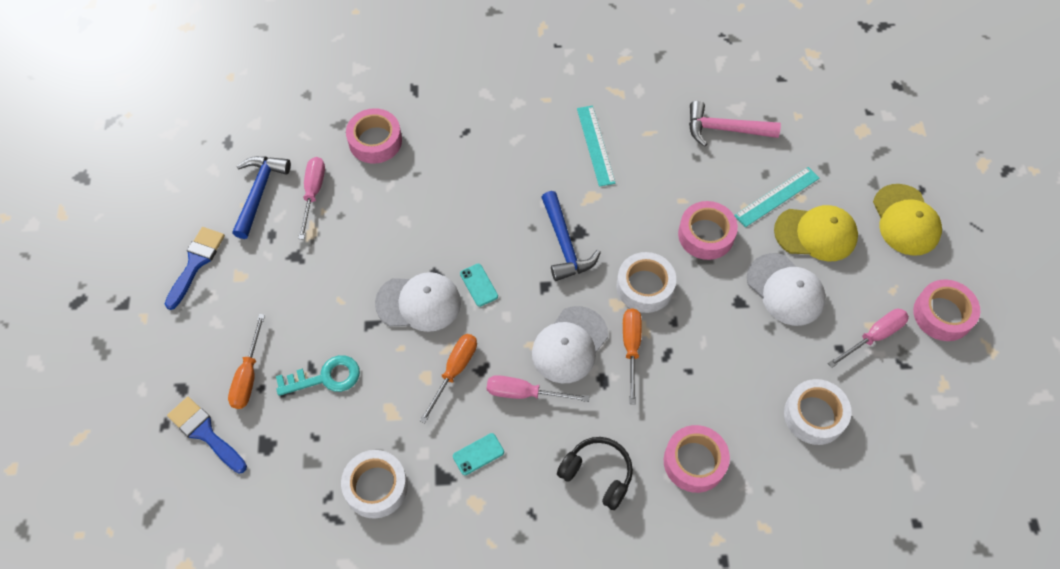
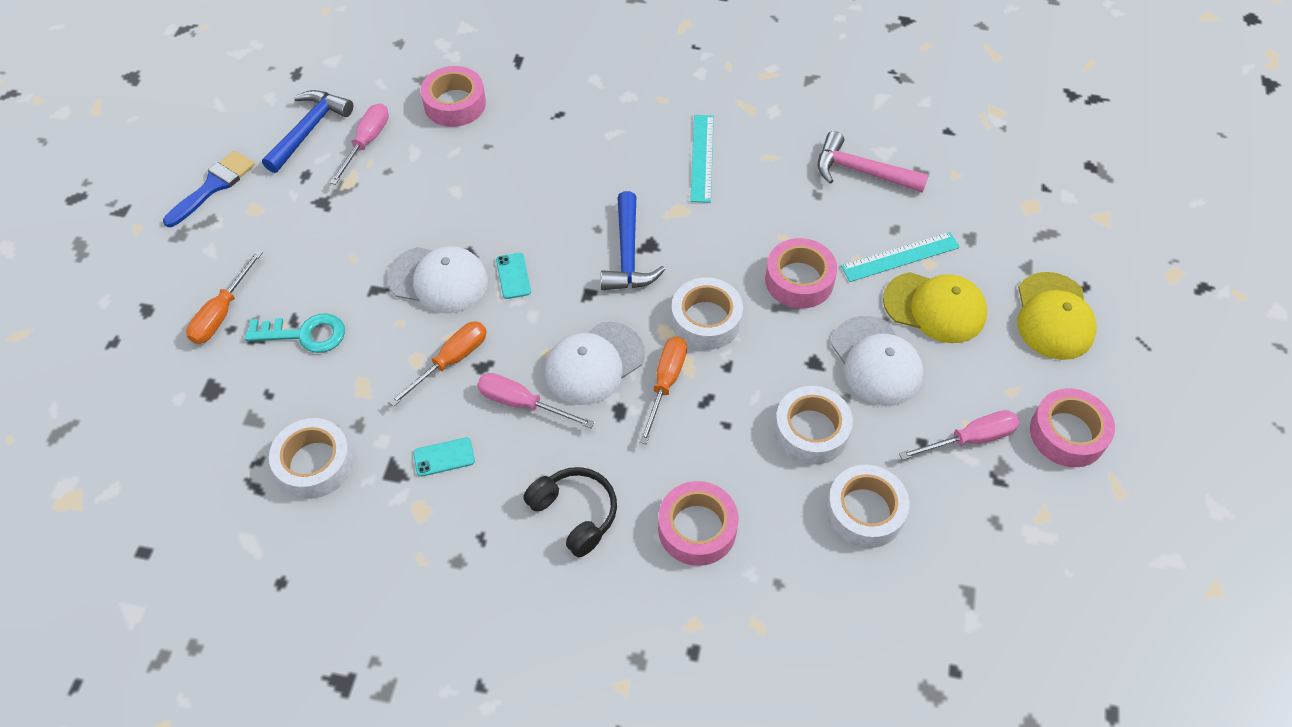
camera: 15 degrees right, 5 degrees down
blue brush [167,397,247,474] -> none
none -> white tape [774,386,853,465]

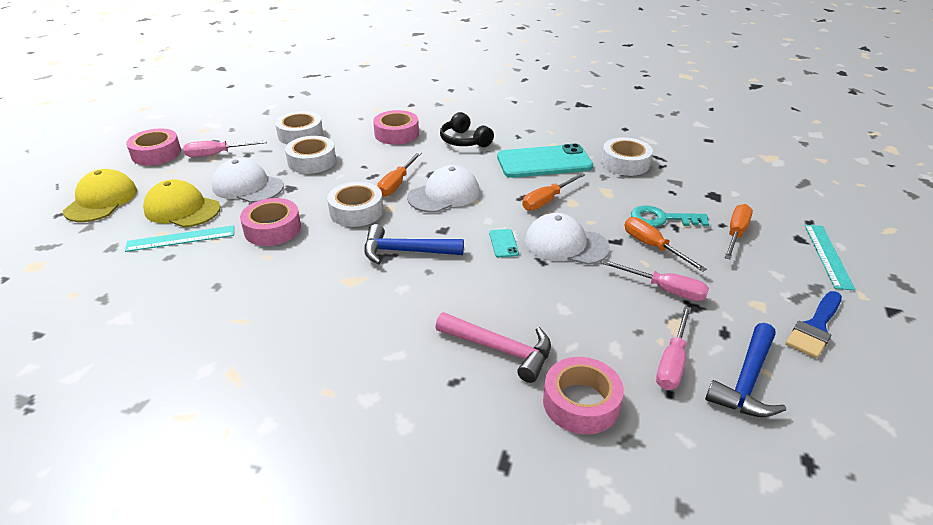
camera: 175 degrees left, 20 degrees down
turquoise phone [413,437,475,477] -> turquoise phone [497,144,593,178], size x2.44
pink screwdriver [477,373,595,428] -> pink screwdriver moved to [602,260,709,301]
blue hammer [601,191,665,290] -> blue hammer turned 90 degrees counterclockwise [364,224,464,264]
turquoise ruler [690,115,714,203] -> turquoise ruler moved to [805,225,856,291]
pink hammer [817,131,929,193] -> pink hammer moved to [435,312,551,383]
white cap [831,316,923,406] -> white cap turned 45 degrees counterclockwise [212,158,284,203]
none -> orange screwdriver [625,217,707,272]

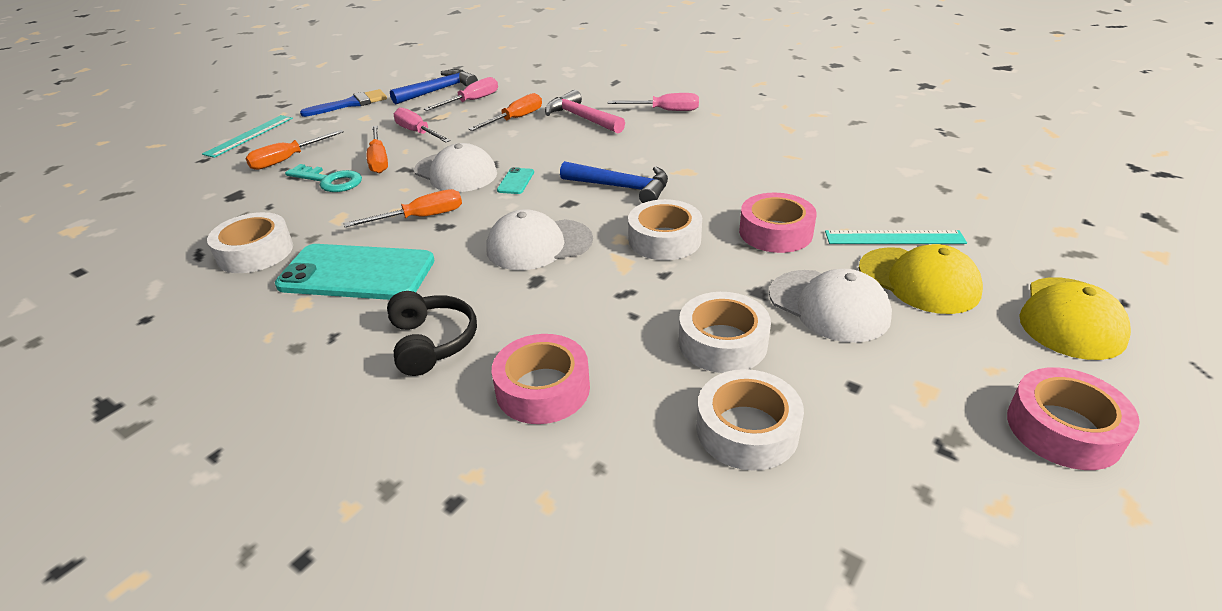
camera: 160 degrees left, 0 degrees up
pink screwdriver [183,140,267,157] -> pink screwdriver moved to [608,93,699,111]
orange screwdriver [377,152,422,197] -> orange screwdriver moved to [469,93,542,131]
pink tape [543,357,624,434] -> none

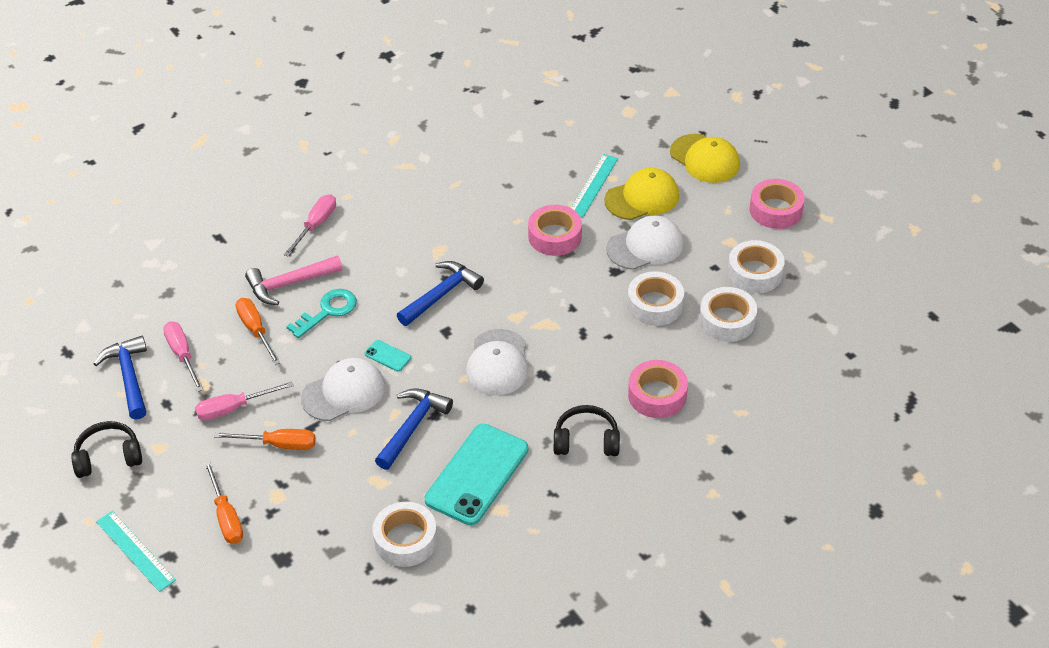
camera: 70 degrees left, 10 degrees up
turquoise key [285,164,362,192] -> turquoise key moved to [286,289,357,338]
blue brush [300,89,387,117] -> black headphones [71,421,142,478]
orange screwdriver [344,189,462,227] -> blue hammer [375,388,453,470]
white tape [628,199,702,260] -> white tape moved to [728,240,785,293]

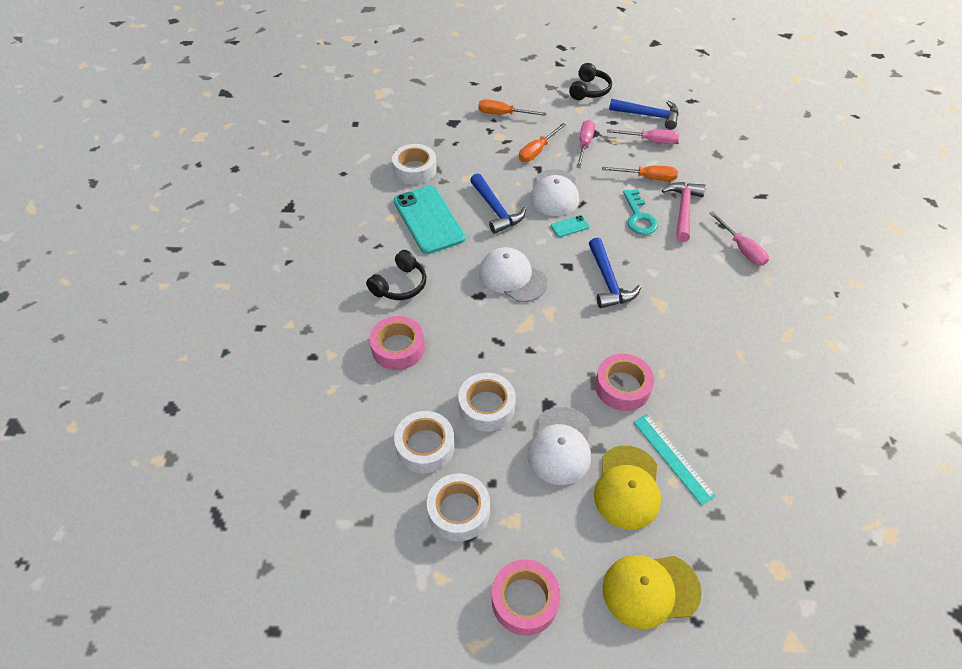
camera: 125 degrees right, 5 degrees up
turquoise ruler [96,511,176,592] -> none

